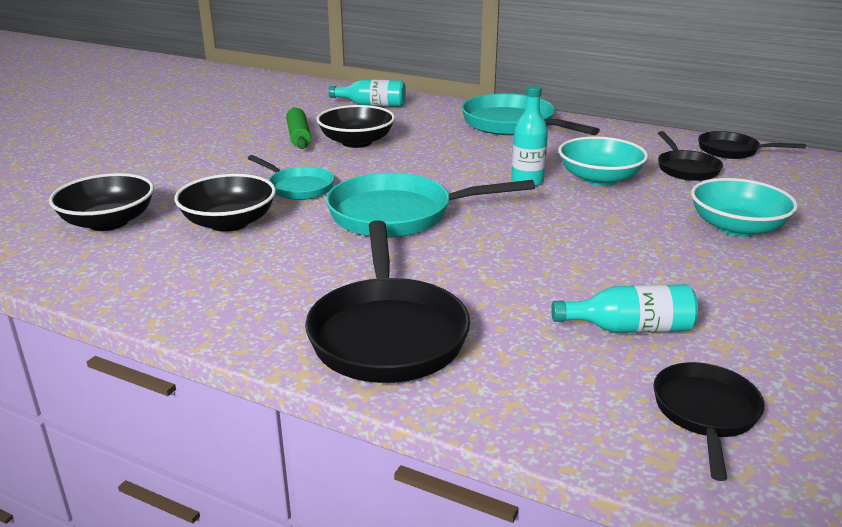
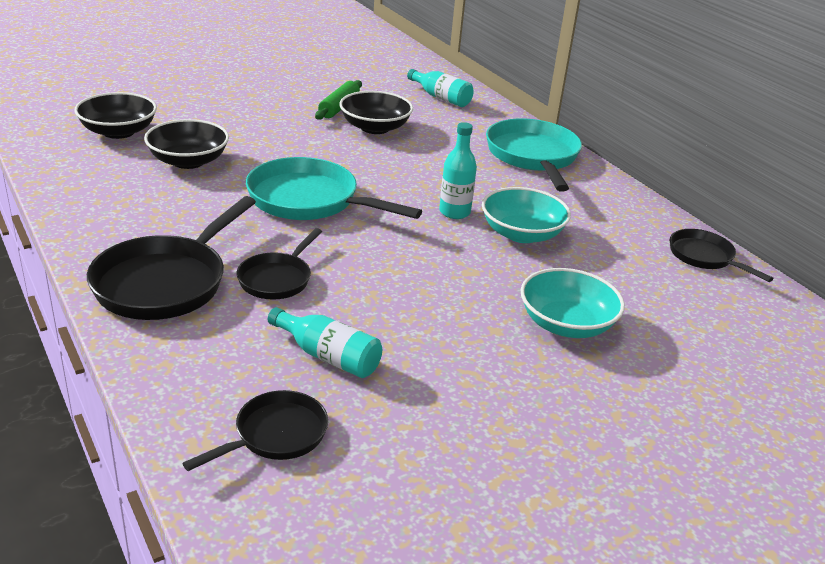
camera: 30 degrees right, 5 degrees up
turquoise pan [248,155,334,200] -> none
black pan [658,131,723,181] -> black pan moved to [237,228,322,300]

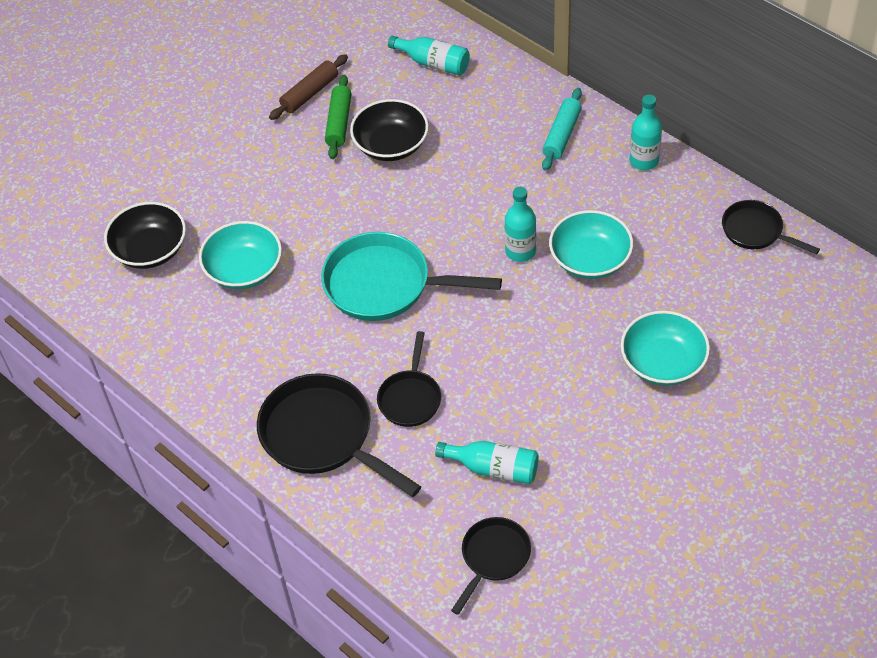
camera: 10 degrees left, 20 degrees up
black pan [87,196,256,320] -> black pan turned 120 degrees clockwise [257,373,421,497]
black bowl [144,119,229,169] -> turquoise bowl [199,221,282,289]
turquoise pan [486,118,582,192] -> turquoise rolling pin [542,88,582,171]
none -> brown rolling pin [269,54,348,120]
none -> turquoise bottle [629,95,662,170]

